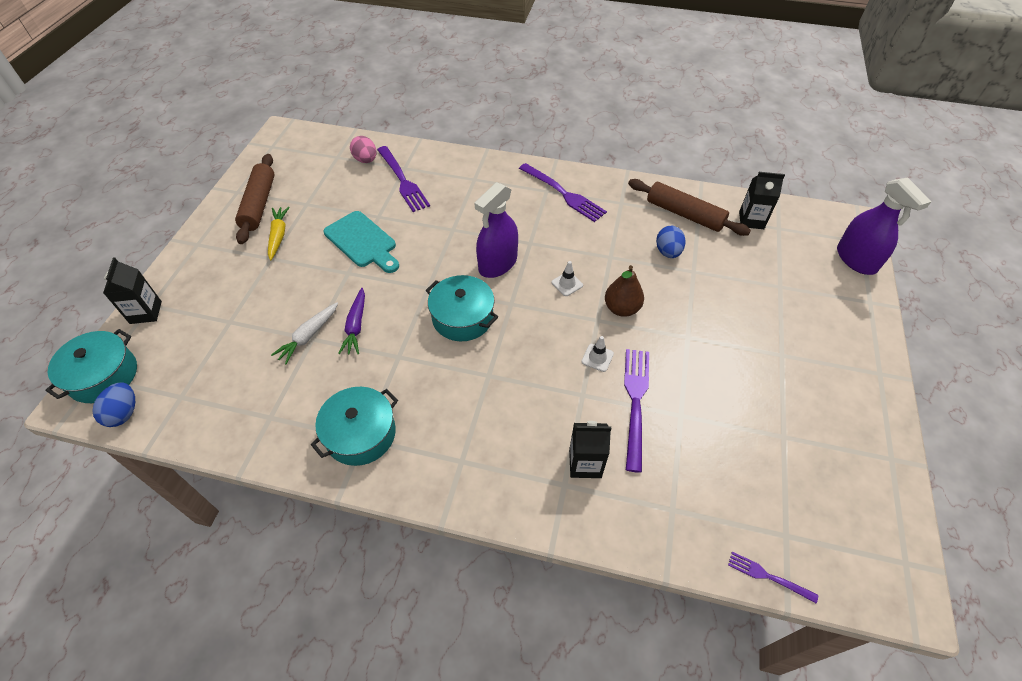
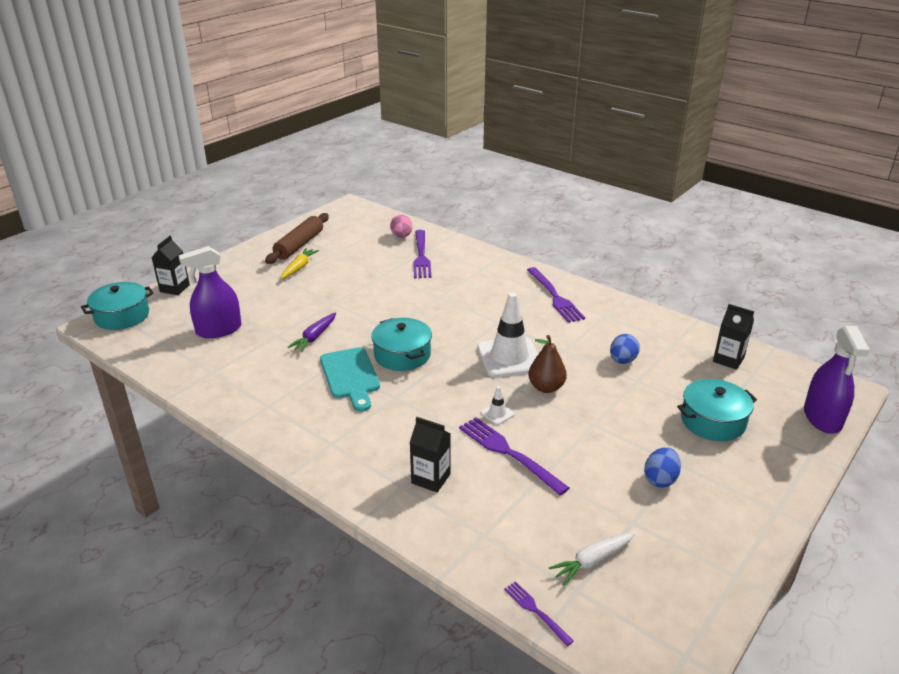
camera: 25 degrees right, 20 degrees down
blue egg [93,382,135,427] -> blue egg moved to [644,447,681,488]
white carrot [271,302,338,364] -> white carrot moved to [549,532,636,585]
turquoise pot [311,387,398,466] -> turquoise pot moved to [677,379,757,441]
turquoise cutting board [323,211,399,273] -> turquoise cutting board moved to [320,347,380,412]
purple spray bottle [475,182,518,278] -> purple spray bottle moved to [178,246,242,338]
white traffic cone [551,261,583,296] -> white traffic cone [477,292,538,377], size x2.40
purple fork [624,349,649,473] -> purple fork turned 75 degrees counterclockwise [459,417,569,495]
brown rolling pin [628,179,751,236] -> none

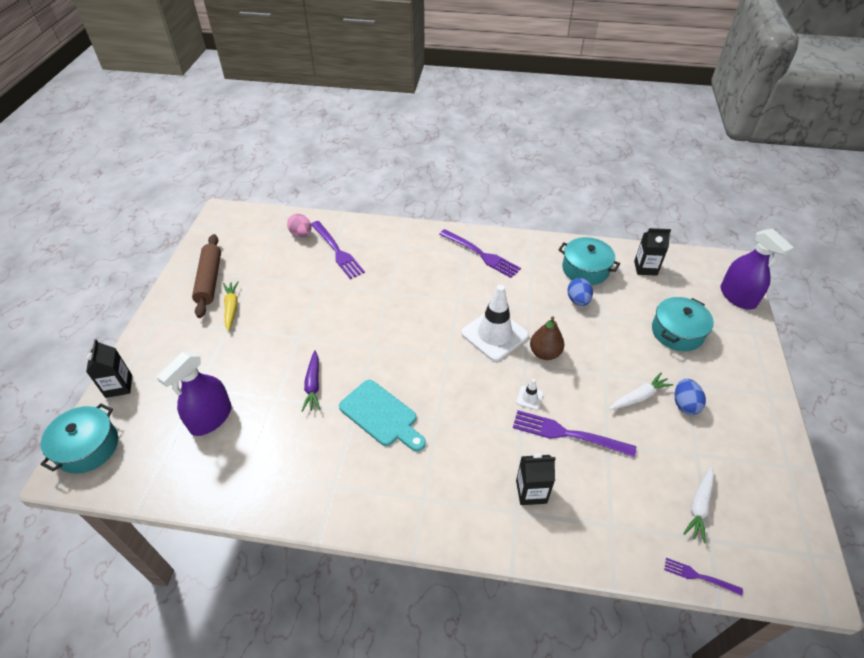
camera: 30 degrees left, 15 degrees up
turquoise pot [371,318,432,371] -> turquoise pot moved to [558,237,620,285]
none -> white carrot [609,373,674,410]

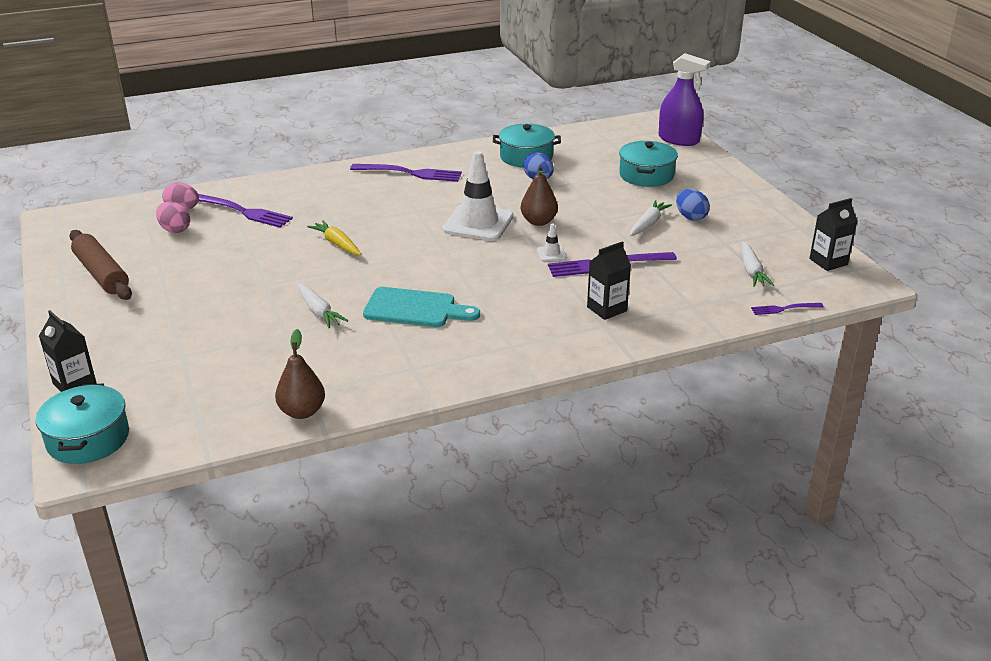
camera: 30 degrees left, 15 degrees down
purple spray bottle [157,352,231,436] -> none
yellow carrot [223,281,239,331] -> yellow carrot moved to [307,220,361,255]
purple carrot [302,350,320,412] -> white carrot [297,283,348,328]
black carton [634,228,671,276] -> black carton moved to [809,198,858,271]
none -> pink egg [156,201,190,233]
none -> brown pear [275,329,325,419]

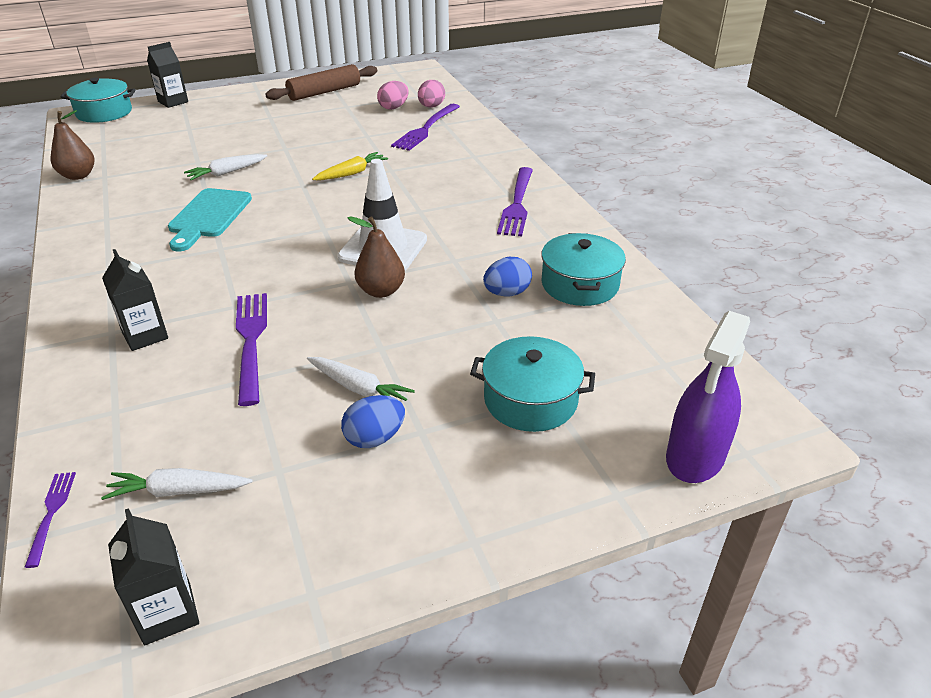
camera: 90 degrees right, 5 degrees up
white traffic cone [537,223,566,261] -> none

